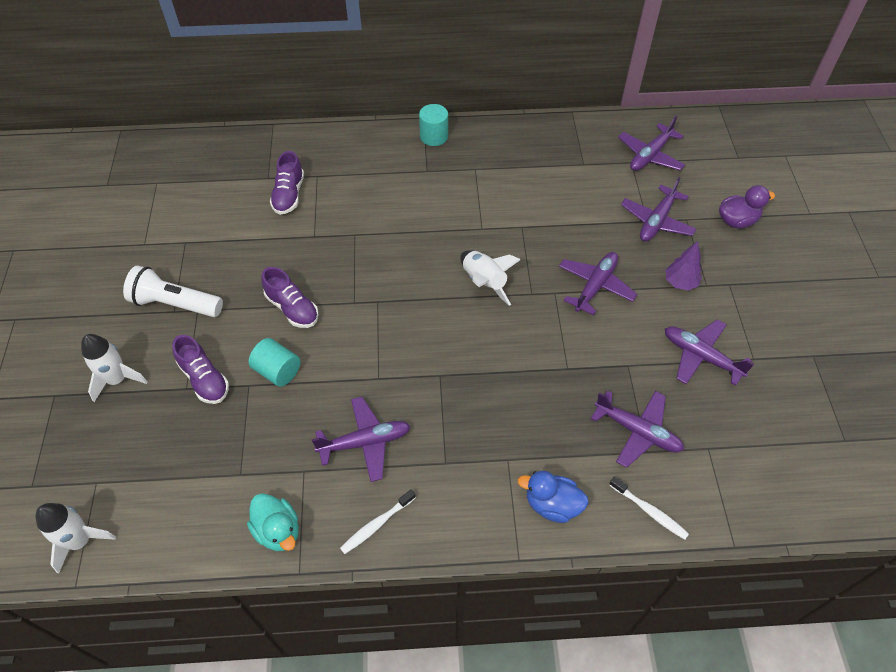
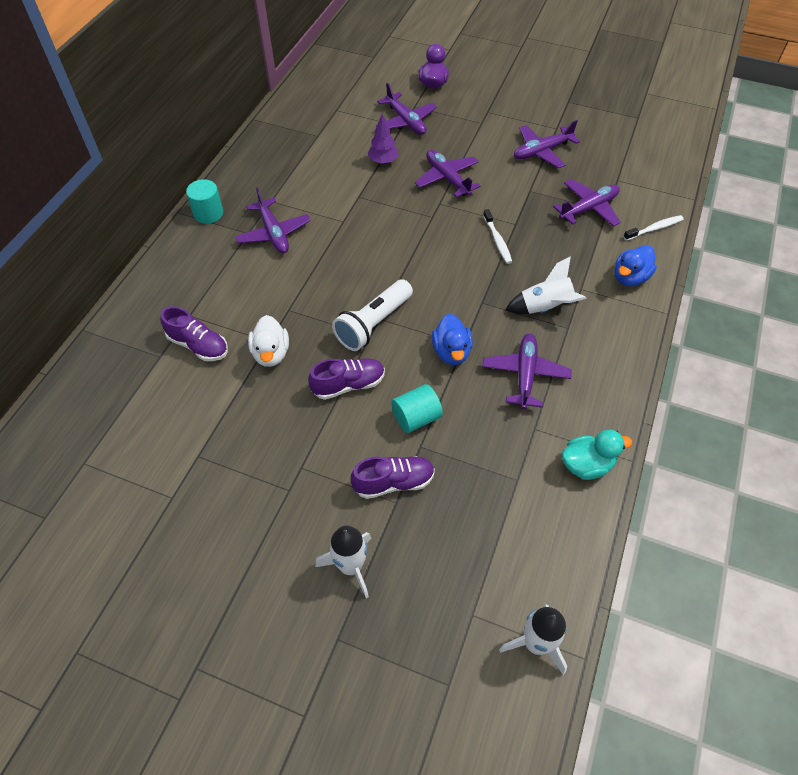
camera: 65 degrees left, 0 degrees up
white flashlight [123,265,223,317] -> white flashlight moved to [332,279,413,351]
white toothbrush [340,489,416,554] -> white toothbrush moved to [483,209,512,264]
white rocket [460,250,521,306] -> white rocket moved to [505,256,587,314]
purple plane [618,116,685,171] -> purple plane moved to [235,188,311,253]
purple tree [665,241,702,291] -> purple tree moved to [367,113,398,164]
none -> white duck [248,315,289,367]
none -> blue duck [432,314,473,365]

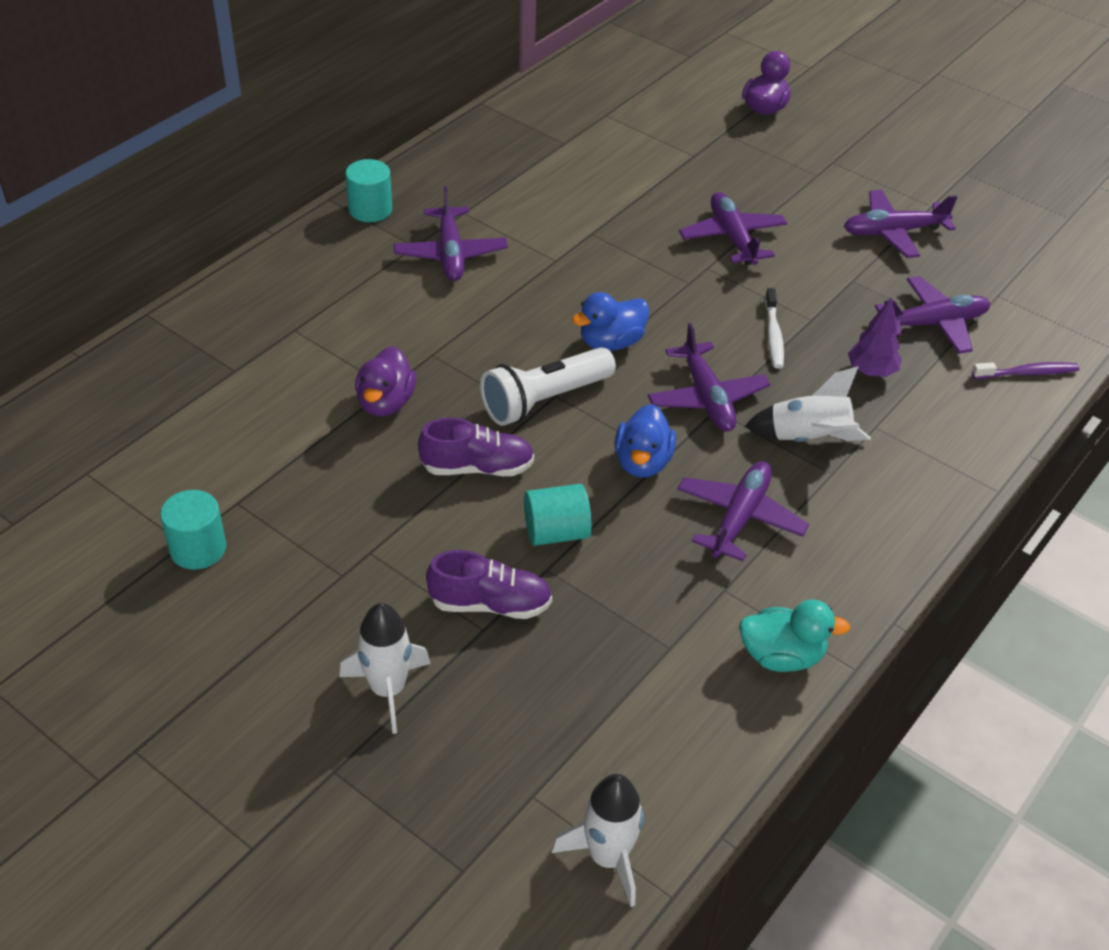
camera: 15 degrees right, 10 degrees down
purple shoe [160,306,228,361] -> none
white duck [248,315,289,367] -> purple duck [355,346,416,416]
purple tree [367,113,398,164] -> purple tree moved to [848,298,902,377]
purple plane [376,83,437,135] -> purple plane moved to [648,323,770,432]
blue duck [614,245,657,286] -> blue duck moved to [572,292,649,351]
white toothbrush [623,215,684,241] -> purple toothbrush [972,362,1079,379]
none -> turquoise cylinder [160,490,226,570]

